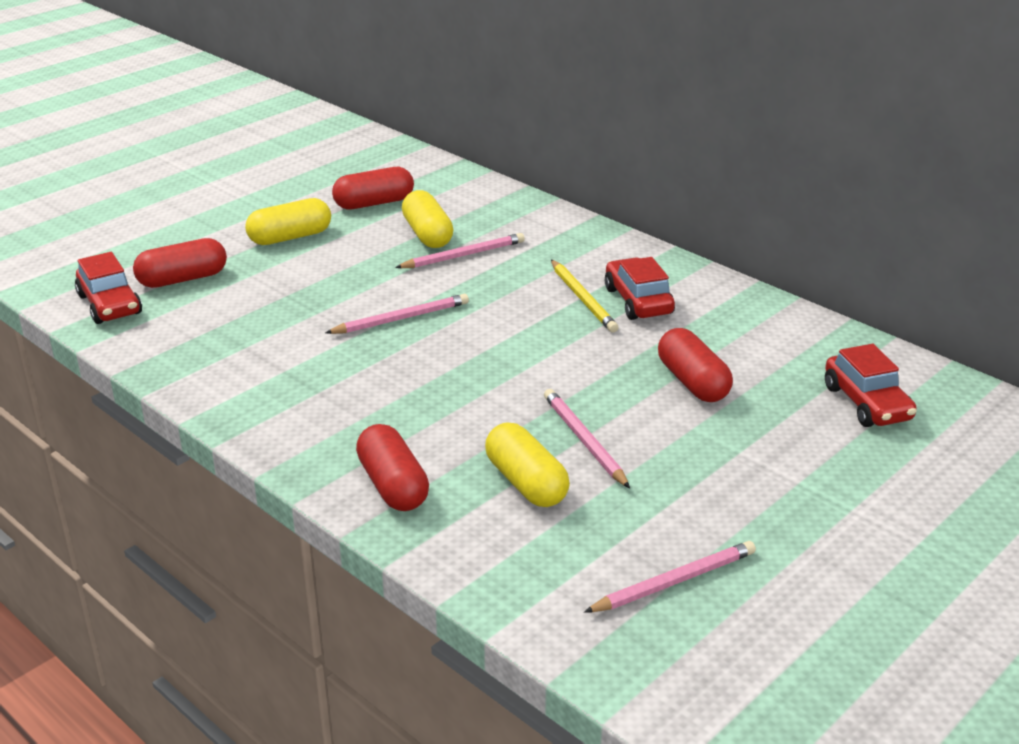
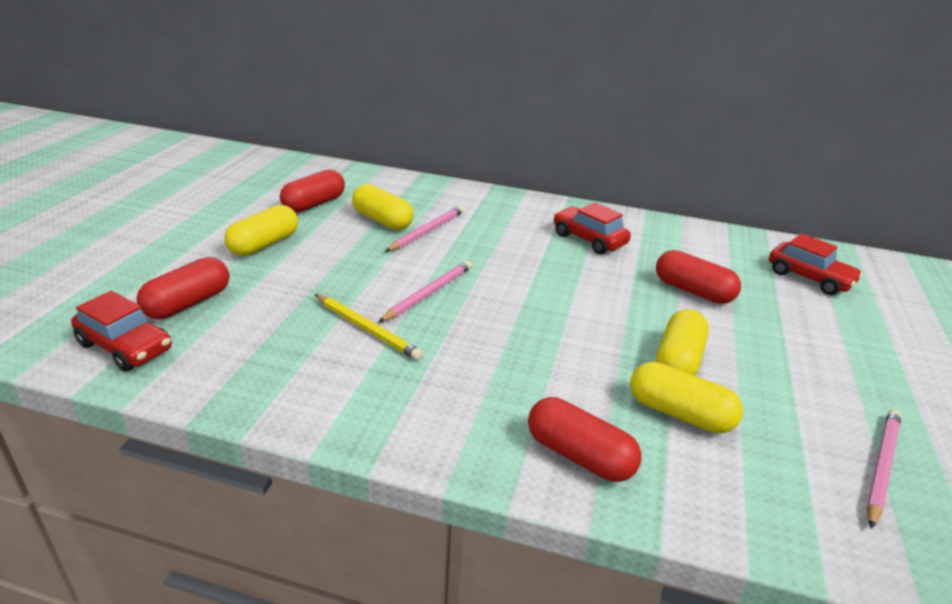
camera: 30 degrees left, 0 degrees up
pink pencil [544,389,630,488] -> yellow capsule [656,309,709,376]
yellow pencil [551,260,619,333] -> yellow pencil moved to [315,294,423,360]

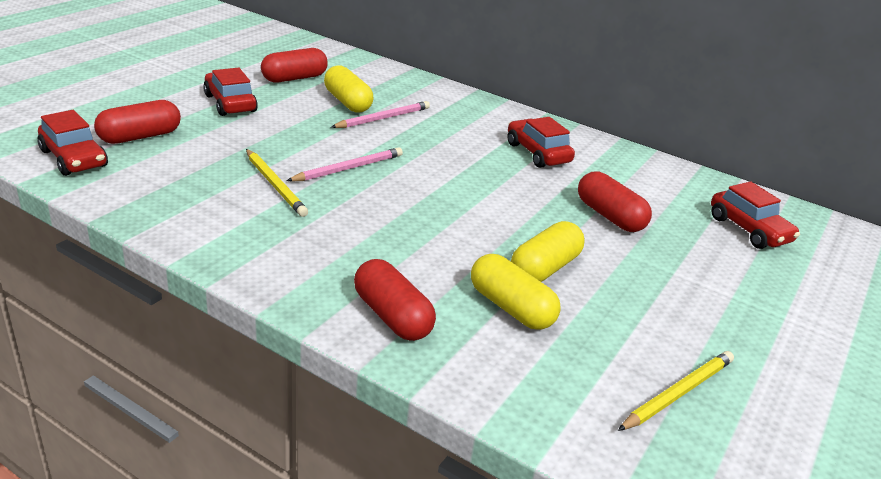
camera: 15 degrees right, 0 degrees up
yellow capsule [224,205,298,256] -> red car [203,67,258,116]
pink pencil [867,409,901,528] -> yellow pencil [618,351,734,431]

